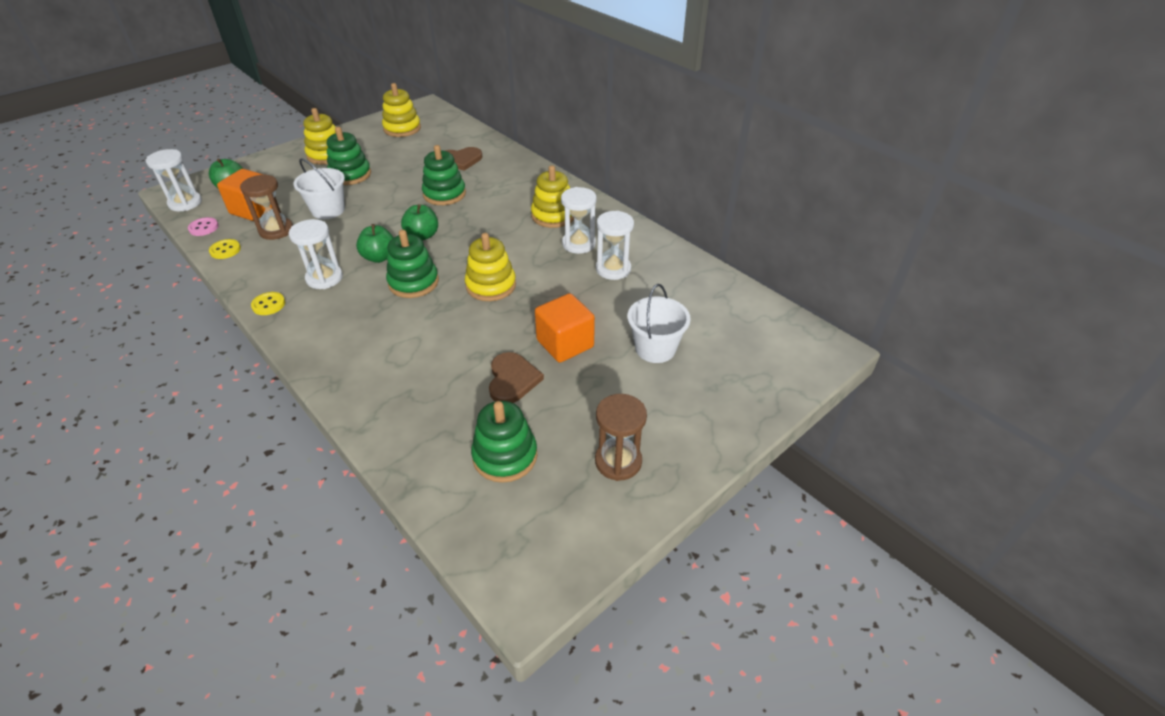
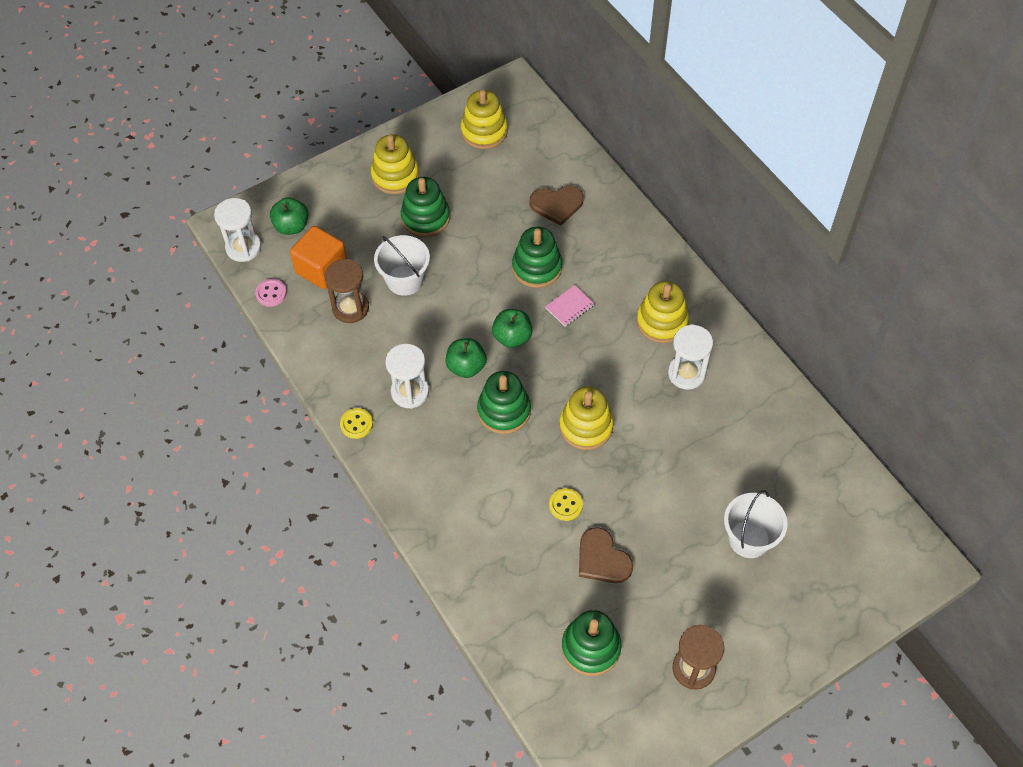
camera: 10 degrees right, 15 degrees up
yellow button [209,239,241,259] -> yellow button moved to [549,488,583,521]
brown heart [489,352,544,403] -> brown heart turned 135 degrees clockwise [579,527,633,583]
orange cube [535,293,595,363] -> none
white hourglass [596,211,634,280] -> none
none -> pink notebook [545,285,595,326]

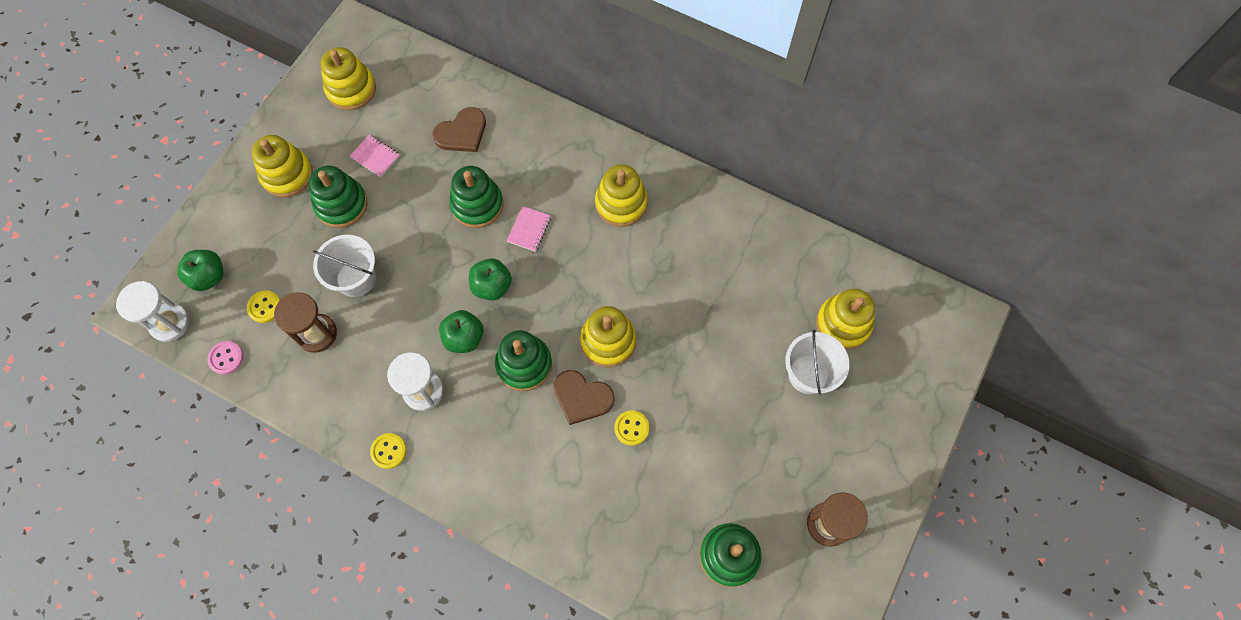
camera: 30 degrees left, 10 degrees up
orange cube [290,226,347,289] -> yellow button [247,290,280,323]
brown heart [579,527,633,583] -> brown heart moved to [553,370,615,425]
white hourglass [668,324,713,390] -> none
none -> pink notebook [350,135,400,177]
none -> yellow stacking toy [816,289,875,350]

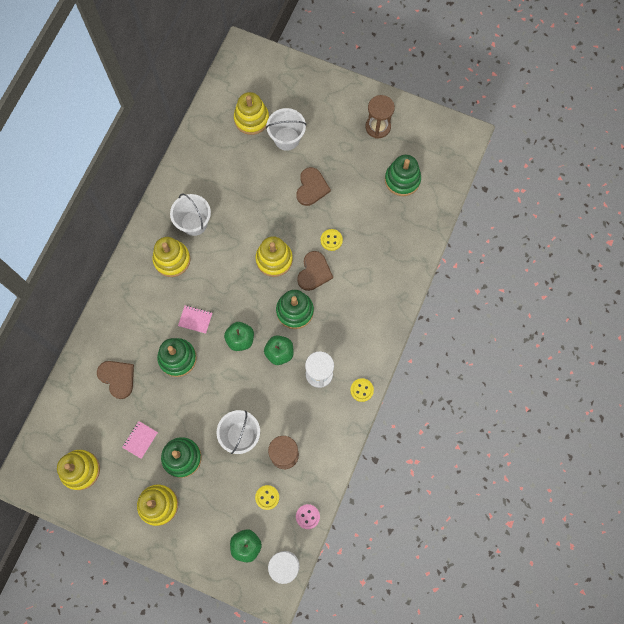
camera: 95 degrees left, 5 degrees up
none -> white bucket [170,194,211,236]
none -> brown heart [296,167,331,206]

